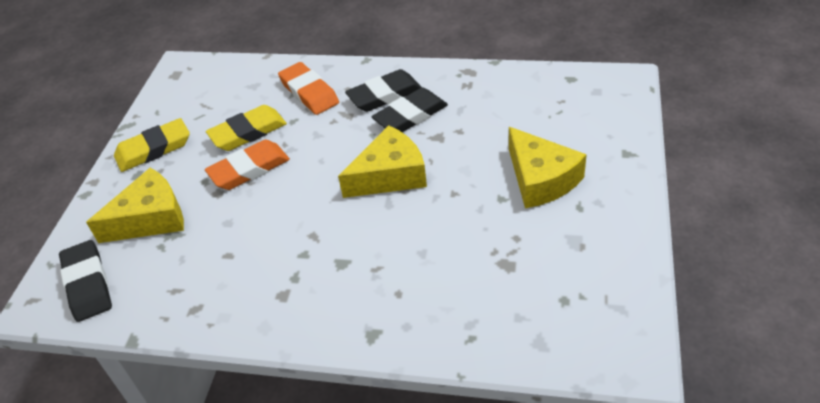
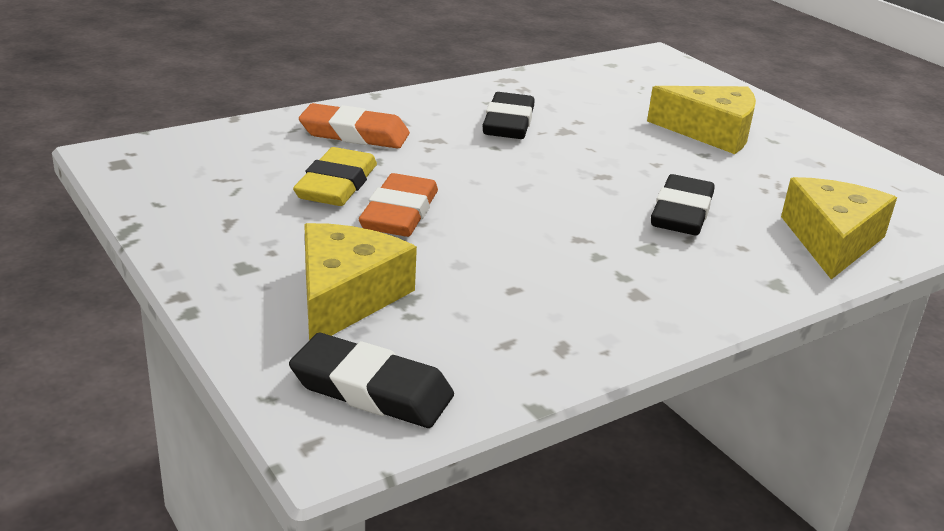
camera: 50 degrees left, 15 degrees down
yellow eraser [114,118,190,172] -> none
yellow cheese [338,125,427,198] -> yellow cheese moved to [781,177,897,280]
black eraser [345,69,422,112] -> black eraser moved to [651,174,715,235]

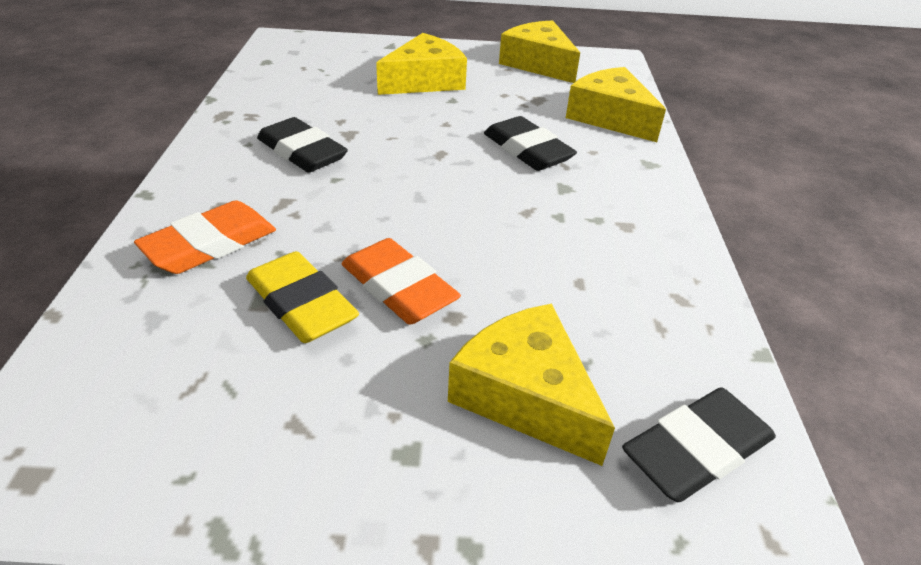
camera: 55 degrees left, 10 degrees up
none -> yellow cheese [499,20,580,83]

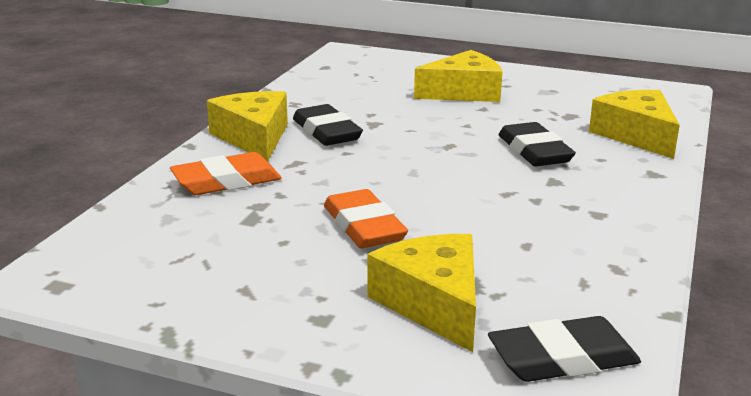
camera: 20 degrees right, 15 degrees down
yellow eraser [246,251,359,343] -> none
yellow cheese [499,20,580,83] -> yellow cheese moved to [207,91,288,161]

